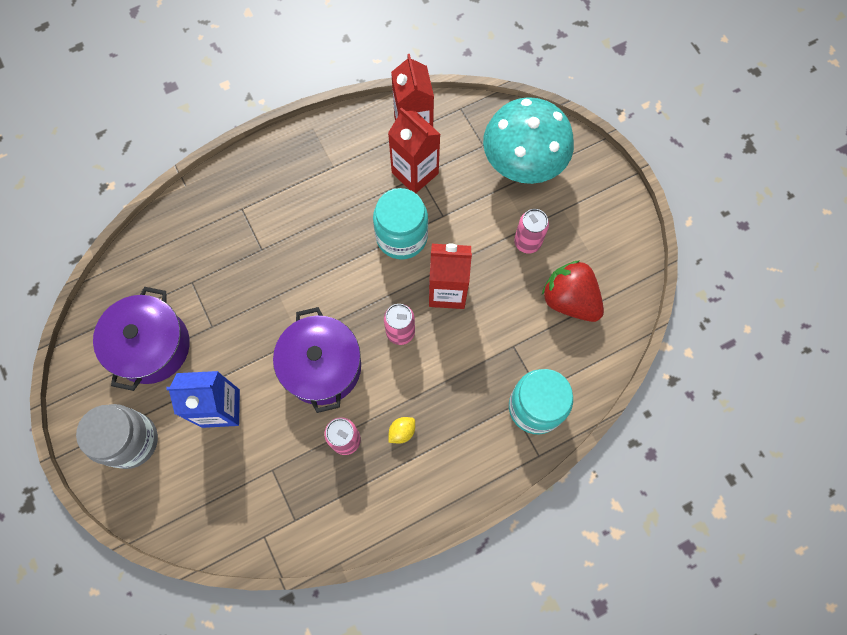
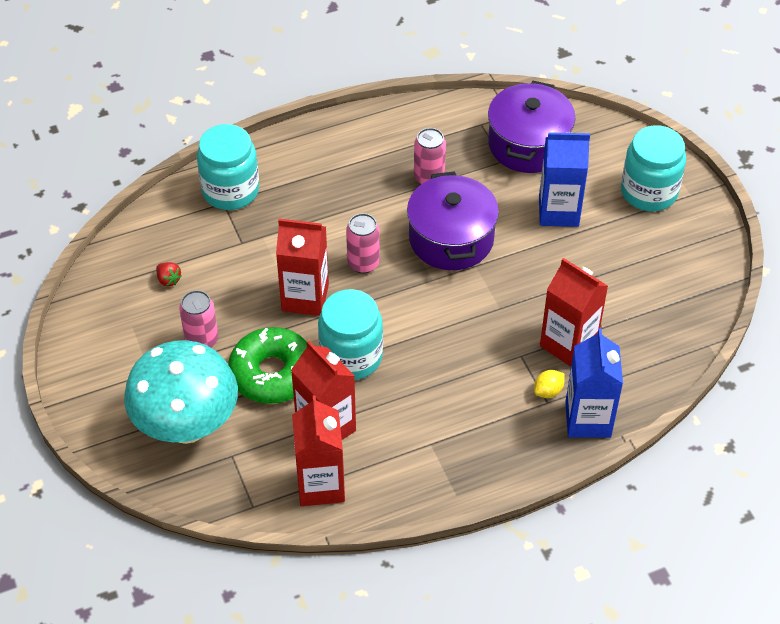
camera: 175 degrees left, 20 degrees down
grey jar [76,404,158,469] -> turquoise jar [621,125,686,211]
purple pot [93,287,190,391] -> purple pot moved to [488,81,575,173]
yellow lemon [389,417,415,444] -> yellow lemon moved to [534,370,565,398]
red strawberry [542,260,604,322] -> red strawberry [156,262,182,287], size x0.40
none -> green donut [228,327,307,404]
none -> red carton [540,258,608,367]
none -> blue carton [565,329,623,438]

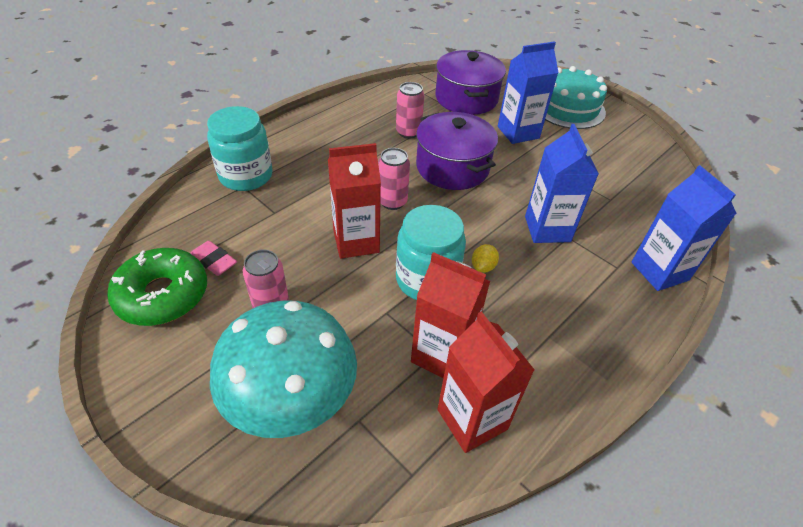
camera: 25 degrees left, 5 degrees down
red strawberry [156,262,182,287] -> pink eraser [190,241,237,276]
green donut [228,327,307,404] -> green donut moved to [107,248,207,326]
yellow lemon [534,370,565,398] -> yellow lemon moved to [472,244,499,273]
red carton [540,258,608,367] -> none
turquoise jar [621,125,686,211] -> turquoise cake [545,66,607,129]
none -> blue carton [525,124,599,243]

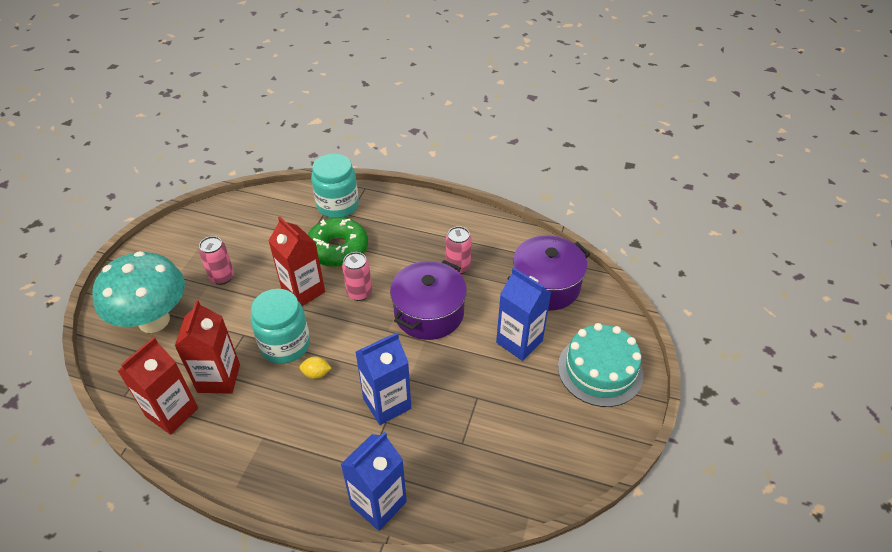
camera: 65 degrees right, 0 degrees up
green donut [107,248,207,326] -> green donut moved to [308,217,368,267]
pink eraser [190,241,237,276] -> none

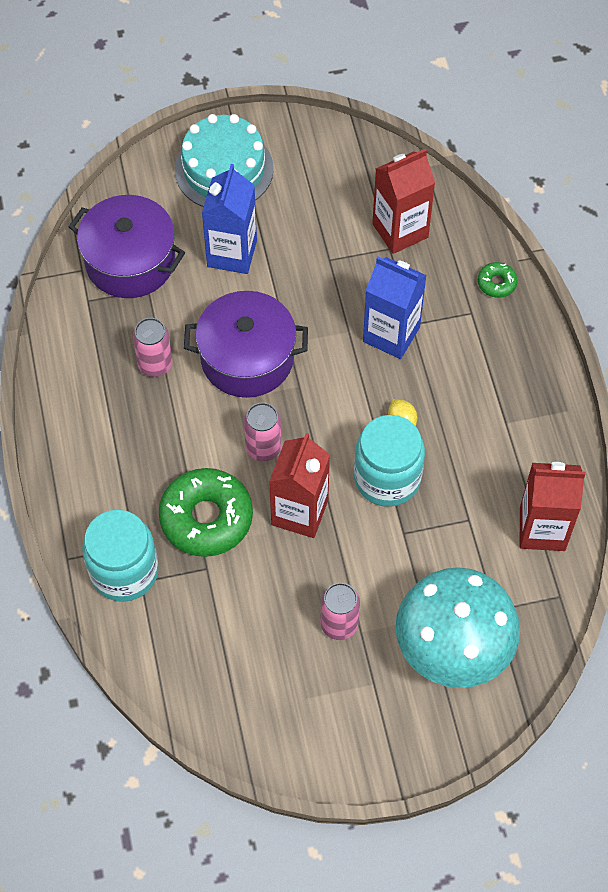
camera: 120 degrees left, 15 degrees up
red carton [175,300,240,394] -> red carton moved to [372,148,435,254]
blue carton [341,432,407,531] -> green donut [478,262,518,298]

